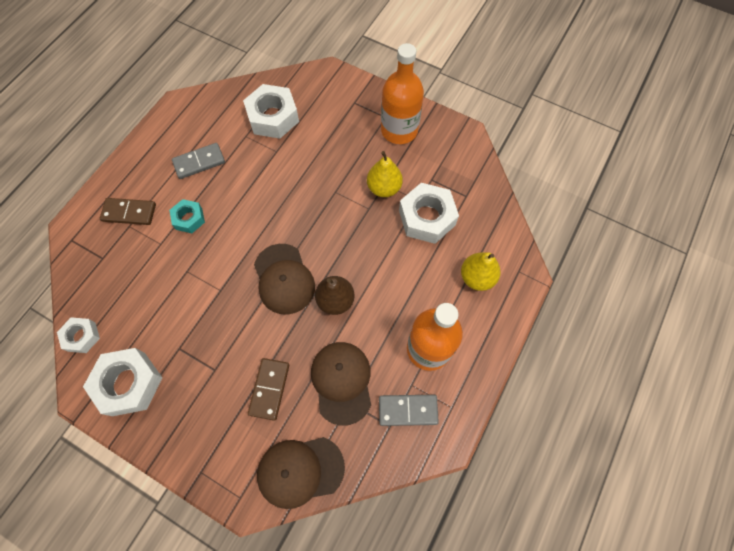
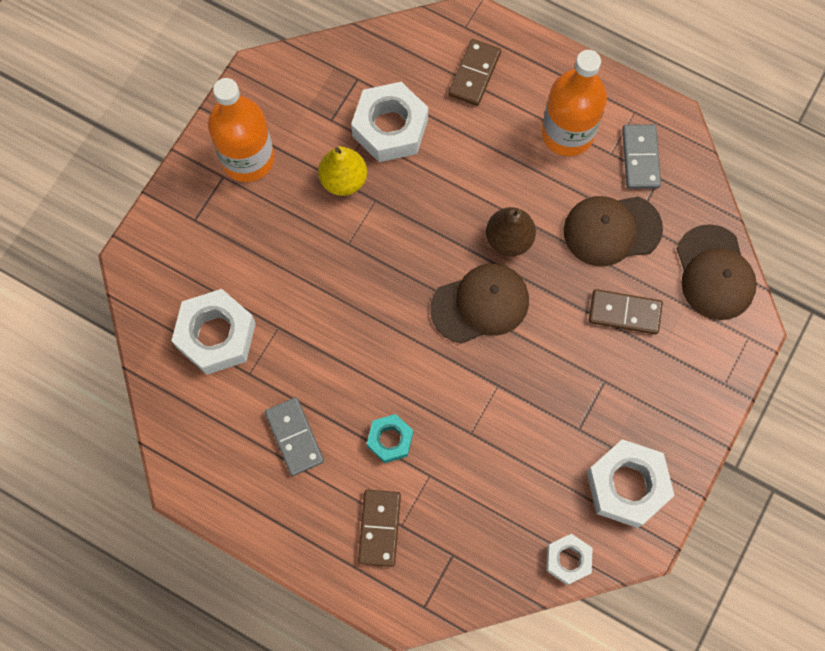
camera: 90 degrees left, 5 degrees up
yellow pear [461,252,501,291] -> brown domino [448,39,501,106]

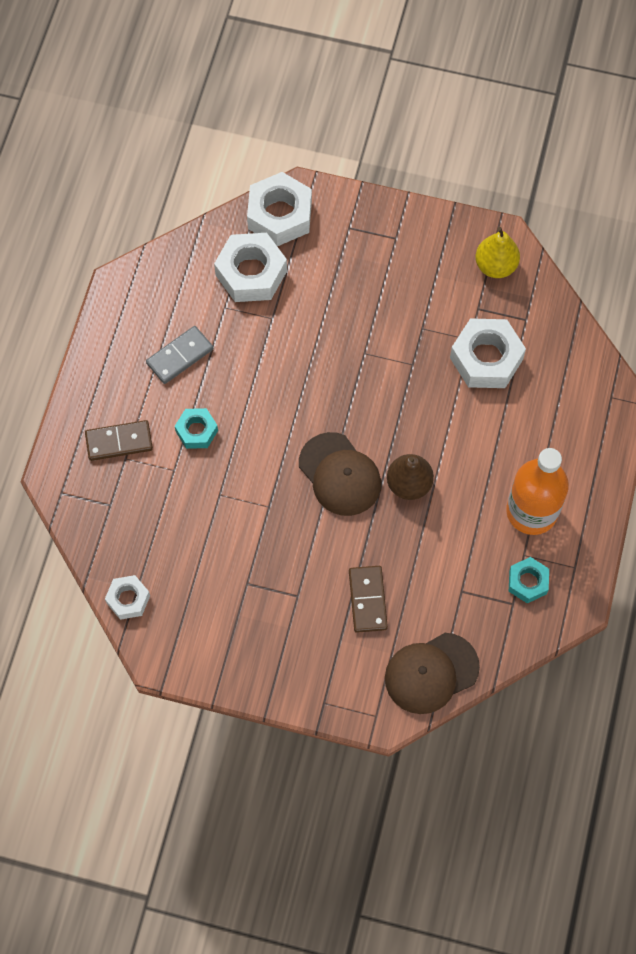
camera: 75 degrees right, 5 degrees down
orange bottle [208,78,274,182] -> none
yellow pear [318,146,367,196] -> yellow pear moved to [475,227,520,278]
brown domino [448,39,501,106] -> none
brown cap [564,196,663,266] -> none
white nut [587,439,675,528] -> white nut moved to [247,172,312,246]
grey domino [622,124,661,189] -> turquoise nut [509,557,549,603]

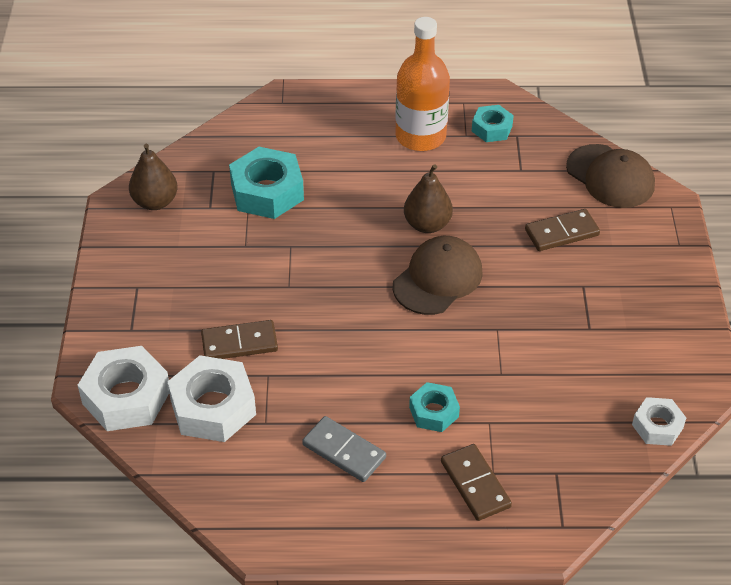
camera: 105 degrees left, 20 degrees down
white nut [450,318,526,388] -> turquoise nut [229,147,304,219]
yellow pear [475,227,520,278] -> brown pear [129,144,178,210]
none -> brown domino [201,320,278,359]

